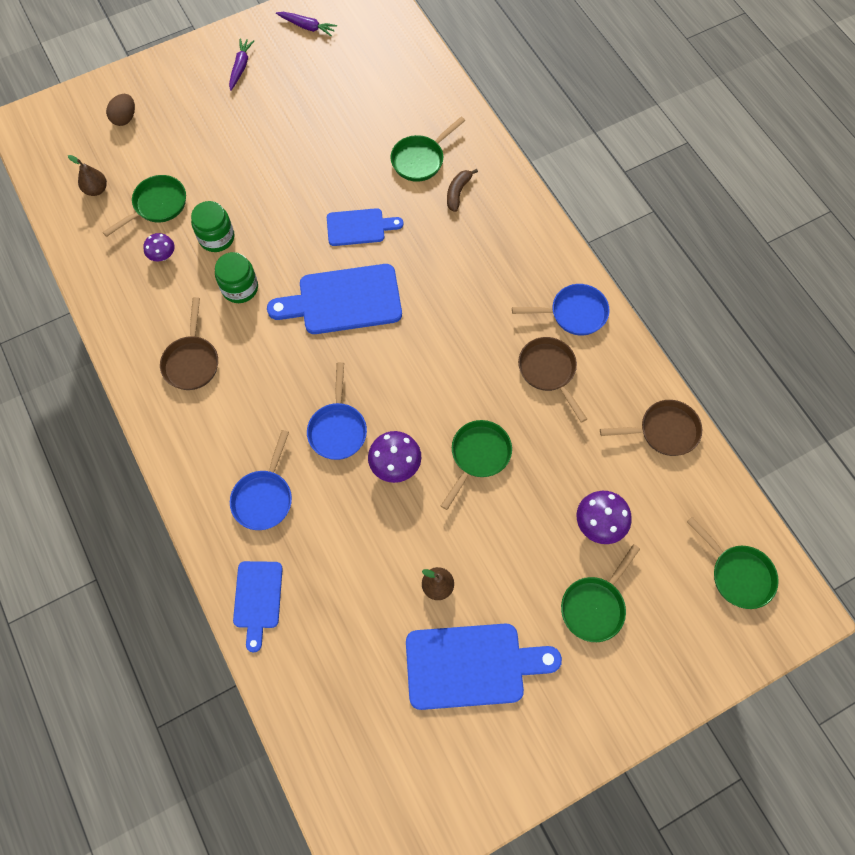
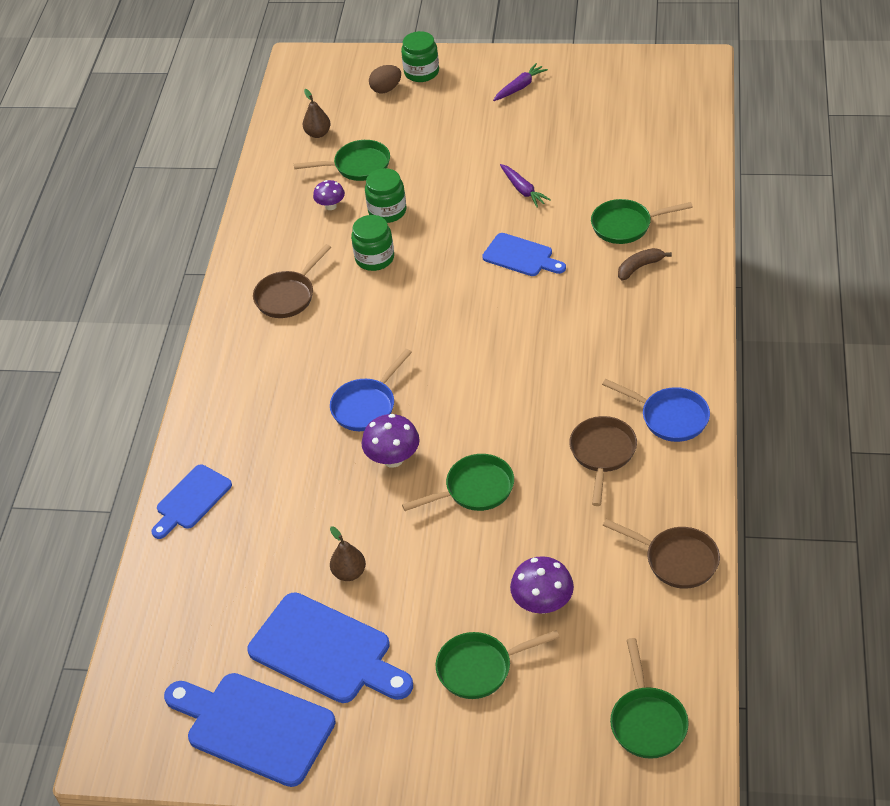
camera: 40 degrees right, 20 degrees down
blue pan [230,430,292,530] -> none
blue cutting board [267,264,402,334] -> blue cutting board moved to [164,673,336,787]
purple carrot [276,12,337,37] -> purple carrot moved to [500,164,551,208]
none -> green jar [401,31,439,82]

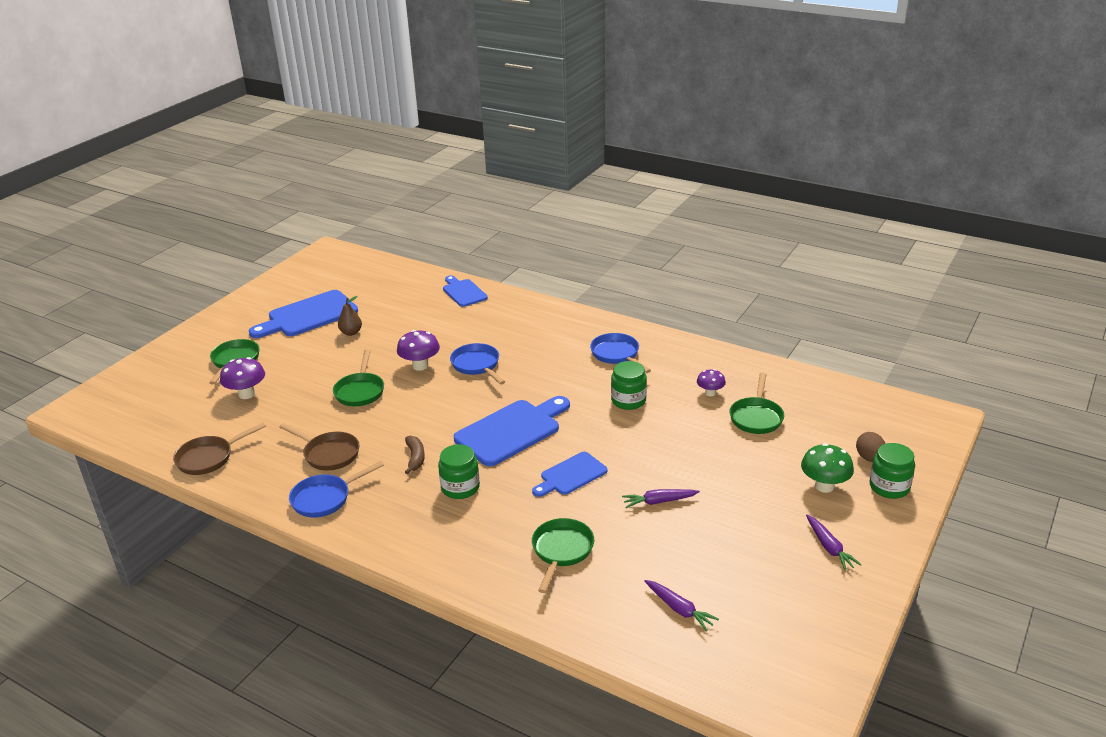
camera: 110 degrees right, 15 degrees down
blue cutting board [164,673,336,787] -> blue cutting board moved to [454,396,570,466]
brown pan [253,244,331,318] -> blue pan [590,333,651,373]
brown pear [303,89,331,138] -> none
green jar [365,168,406,223] -> green jar moved to [438,444,480,499]
green pan [610,638,689,759] -> none
brown banana [618,248,672,280] -> brown banana moved to [405,436,425,474]
none -> purple carrot [644,580,719,631]
none -> green mushroom [801,443,854,493]

